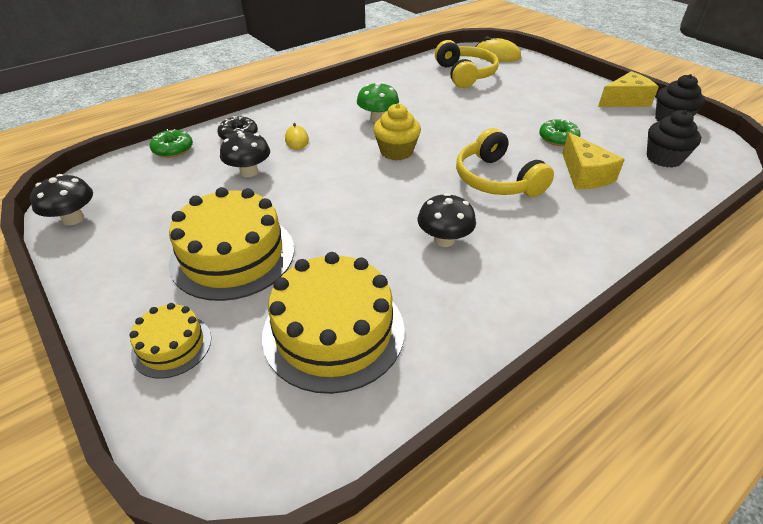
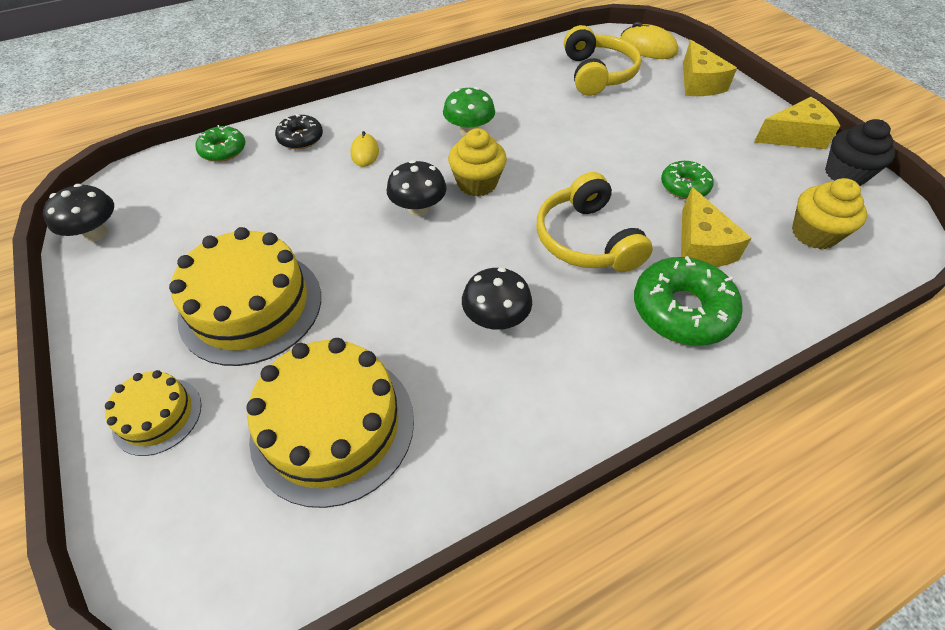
camera: 10 degrees right, 10 degrees up
black mushroom [220,131,270,177] -> black mushroom moved to [387,160,447,216]
black cupcake [647,110,701,168] -> yellow cupcake [792,178,867,249]
none -> green donut [634,256,743,346]
none -> yellow cheese [683,40,737,96]

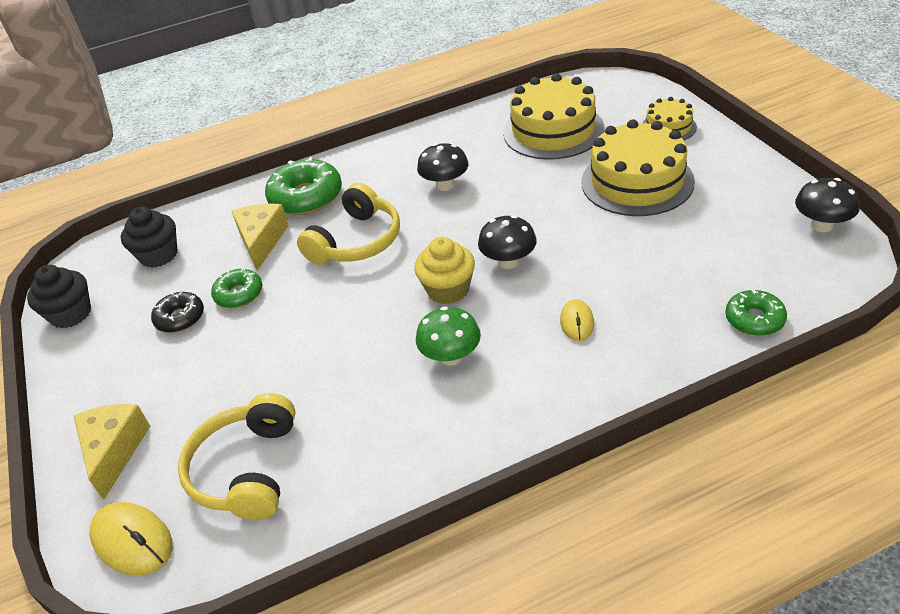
camera: 170 degrees left, 10 degrees down
black donut [275,114,323,150] -> black donut moved to [151,292,204,333]
yellow headphones [537,172,653,272] -> yellow headphones turned 45 degrees clockwise [297,183,400,265]
yellow cheese [754,97,840,149] -> none
yellow cupcake [792,178,867,249] -> black cupcake [121,207,177,268]

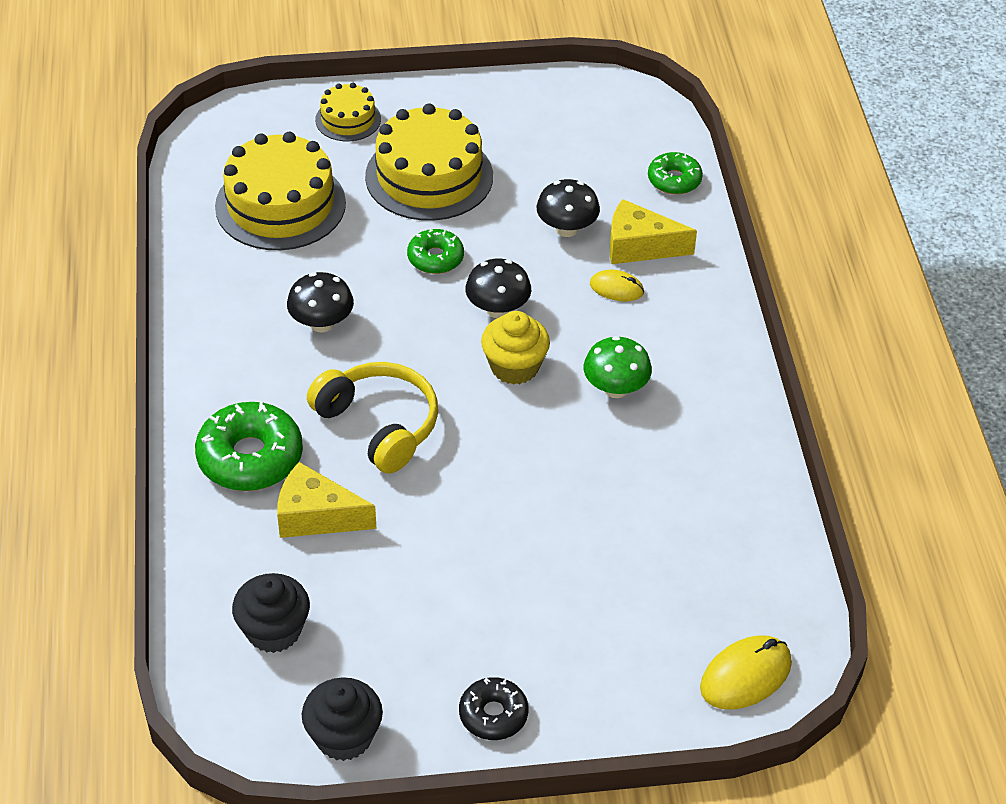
camera: 80 degrees left, 5 degrees up
yellow cheese [73,404,150,500] -> yellow cheese moved to [610,199,697,264]
black donut [151,292,204,333] -> black donut moved to [459,677,529,740]
yellow headphones [178,393,296,520] -> none
green donut [211,268,262,308] -> green donut moved to [407,228,464,274]
black mushroom [795,178,860,232] -> black mushroom moved to [537,179,600,237]

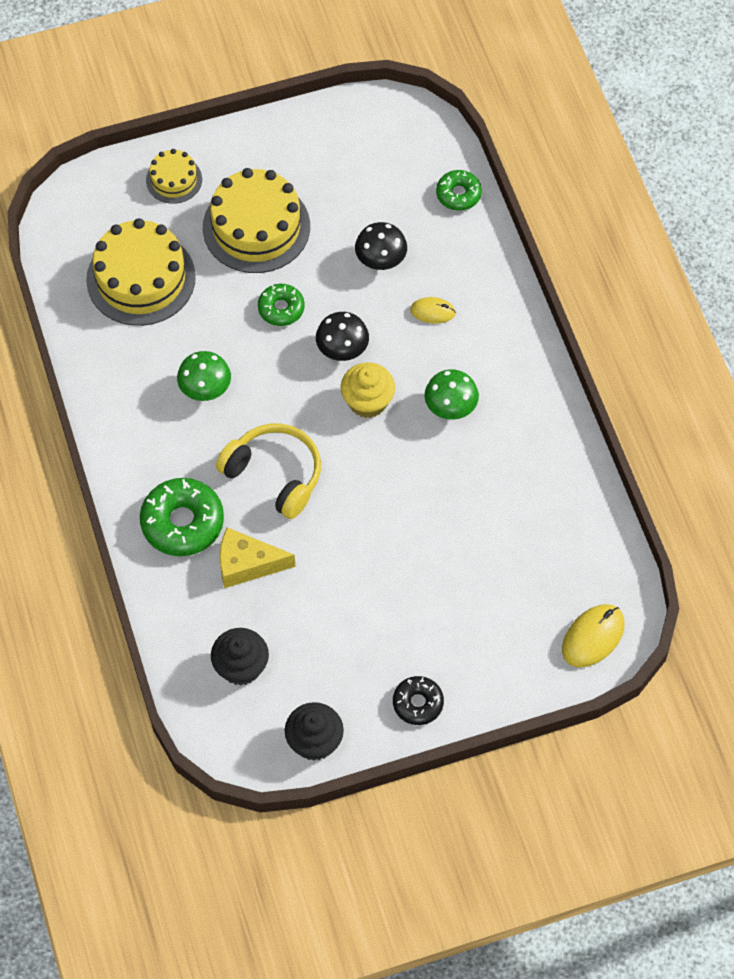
camera: 10 degrees left, 15 degrees up
black mushroom [287,272,354,333] -> green mushroom [177,351,231,401]
yellow cheese [610,199,697,264] -> none

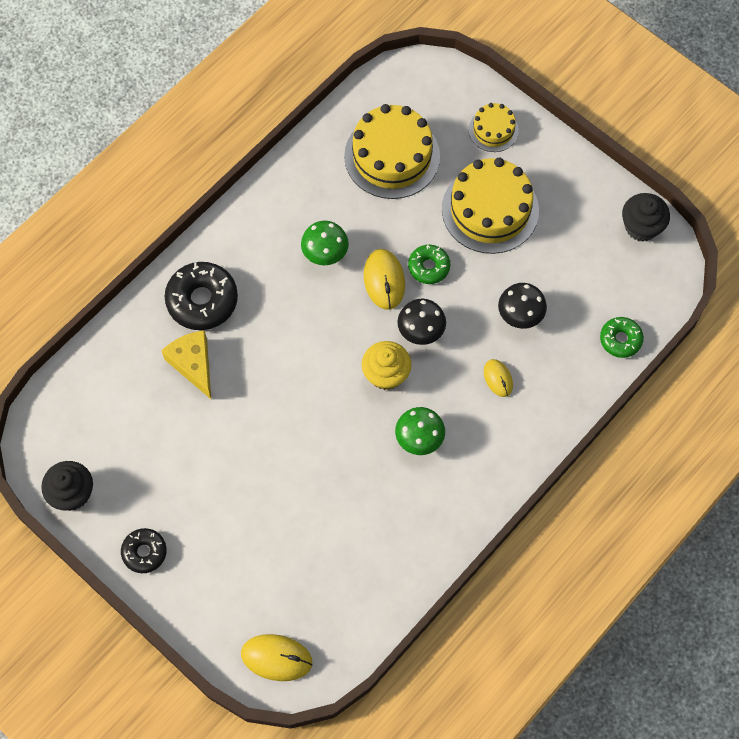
camera: 60 degrees right, 5 degrees up
green donut [140,478,224,556] -> black donut [165,262,238,330]
black cupcake [211,628,269,686] -> black cupcake moved to [622,193,670,242]
yellow headphones [216,424,321,519] -> none
none -> yellow mouse [364,249,405,310]

